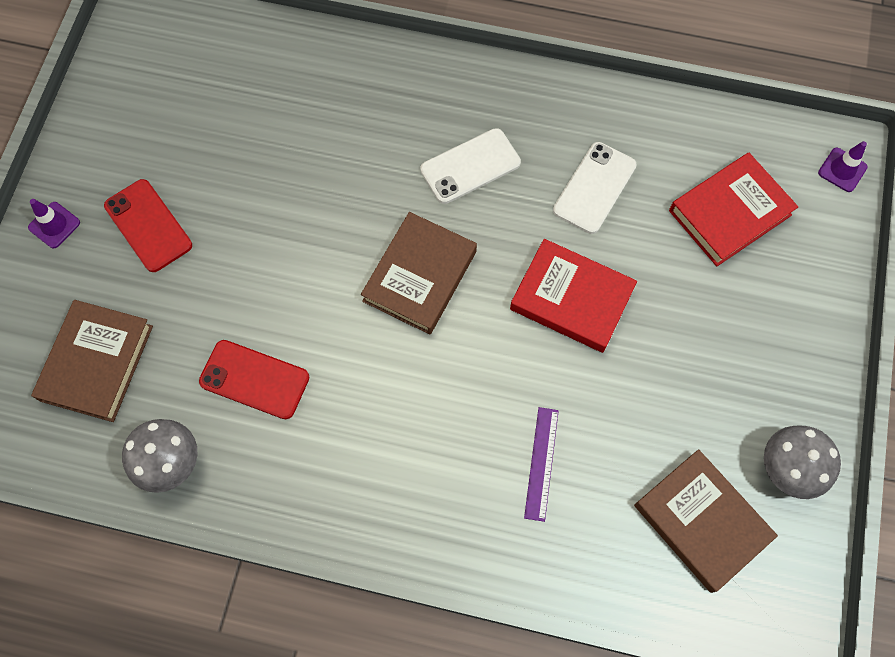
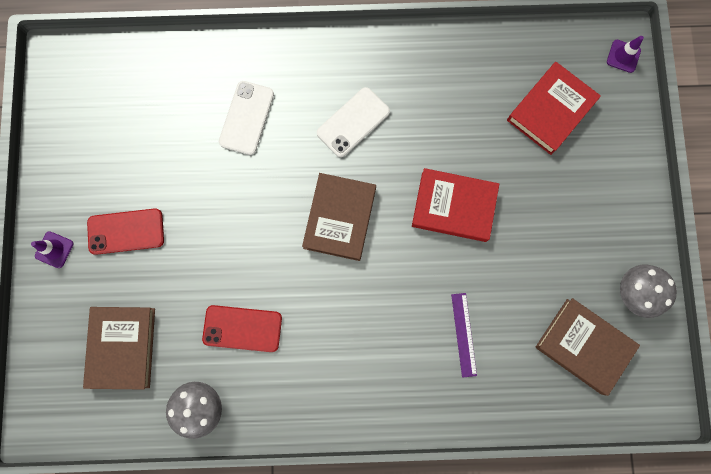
camera: 15 degrees left, 10 degrees up
red phone [104,179,192,272] -> red phone turned 45 degrees counterclockwise [87,208,164,255]
white phone [553,142,637,234] -> white phone moved to [219,81,274,155]

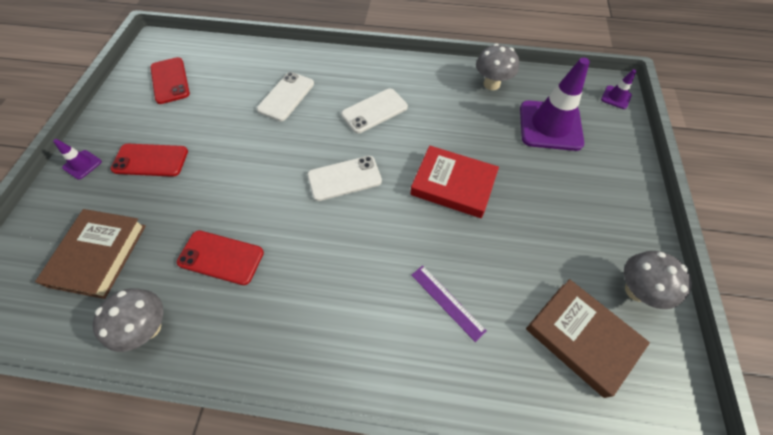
camera: 10 degrees right, 20 degrees down
brown book [302,173,376,261] -> white phone [307,156,382,201]
purple ruler [451,293,477,378] -> purple ruler turned 45 degrees counterclockwise [412,265,487,342]
red book [507,62,601,155] -> purple traffic cone [520,58,590,151]
none -> red phone [150,57,190,104]
none -> grey mushroom [476,43,519,90]

